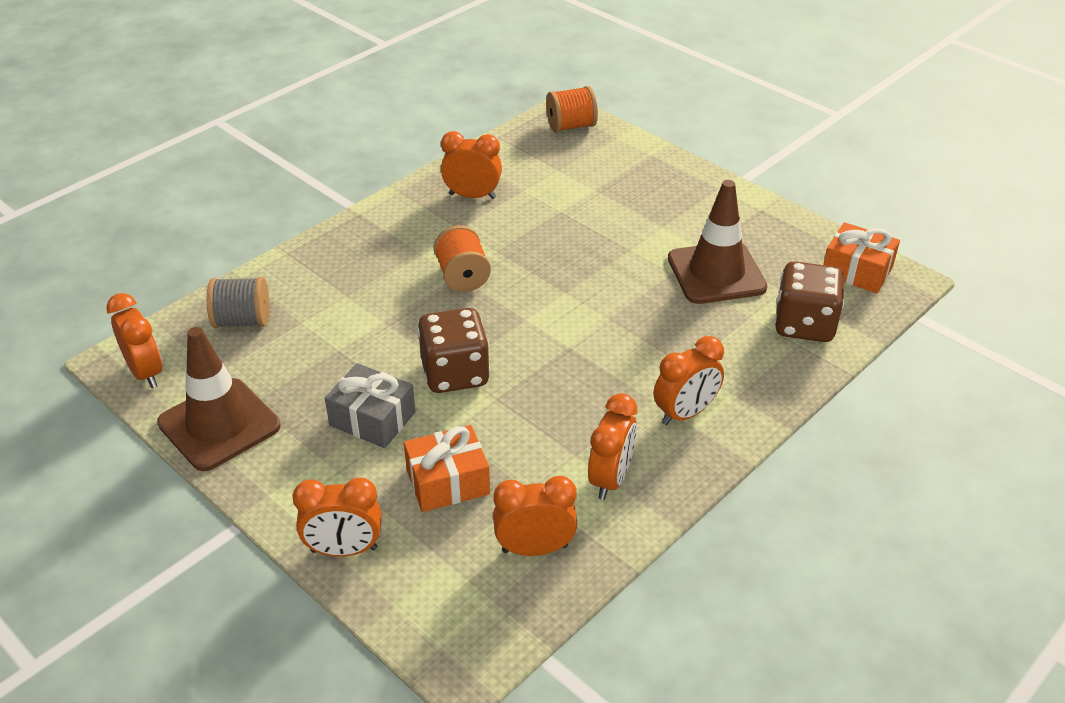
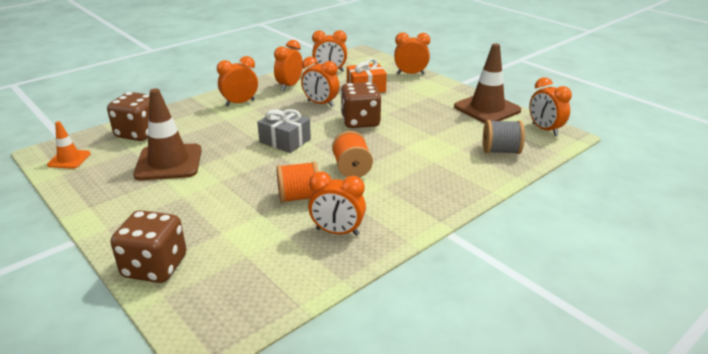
camera: 175 degrees left, 10 degrees down
grey gift [325,363,415,448] -> grey gift moved to [257,109,311,153]
orange spool [546,86,598,132] -> orange spool moved to [276,161,319,203]
orange gift [823,222,900,293] -> orange traffic cone [47,121,91,169]
none -> brown dice [111,210,187,283]
none -> orange clock [301,57,339,107]

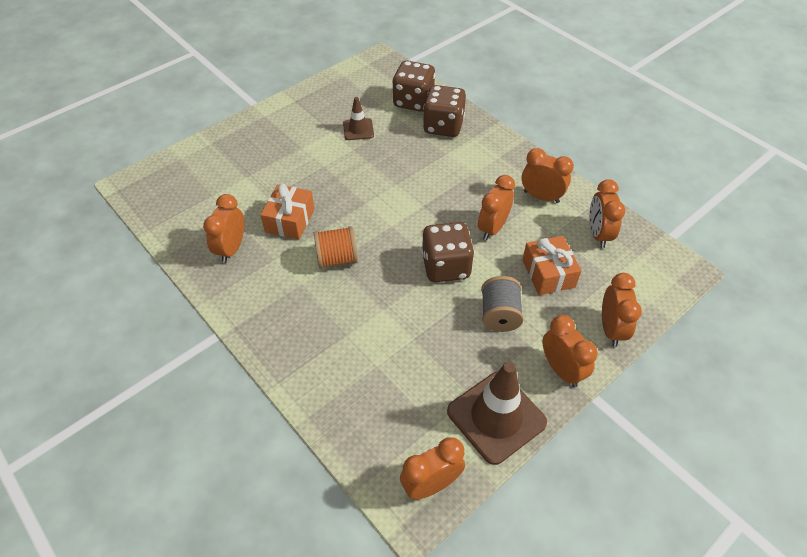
camera: 90 degrees right, 20 degrees up
orange traffic cone [47,121,91,169] -> none
brown dice [111,210,187,283] -> brown dice moved to [423,85,466,137]
brown traffic cone [133,89,202,180] -> brown traffic cone [343,97,374,140], size x0.54
orange clock [217,56,258,106] -> orange clock moved to [543,315,598,387]
grey gift [257,109,311,153] -> none
orange spool [276,161,319,203] -> orange gift [261,184,314,240]
grey spool [483,120,525,154] -> grey spool moved to [481,276,524,332]

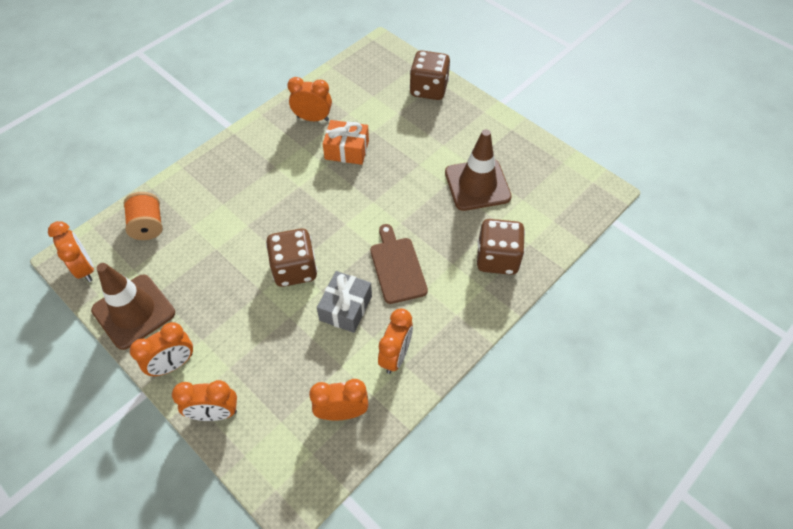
camera: 85 degrees right, 5 degrees up
orange spool [314,226,358,269] -> orange spool moved to [123,192,163,240]
brown traffic cone [343,97,374,140] -> brown traffic cone [445,129,512,211], size x1.86
brown dice [392,61,435,112] -> brown dice moved to [409,50,450,100]
orange clock [478,175,515,240] -> grey gift [317,271,372,333]
grey spool [481,276,524,332] -> none
orange gift [522,236,582,295] -> none
none -> brown cutting board [370,224,428,304]

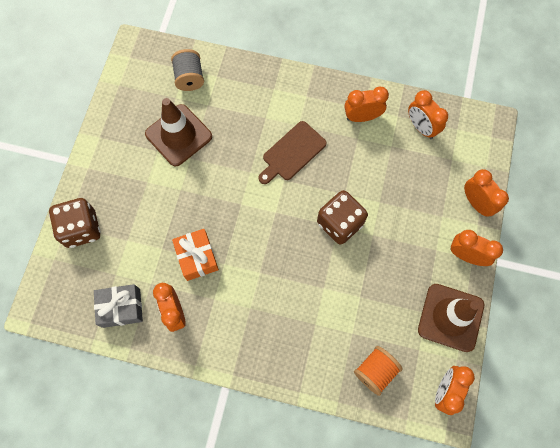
camera: 120 degrees left, 15 degrees up
grey gift [317,271,372,333] -> grey gift moved to [94,284,143,328]
brown dice [477,219,525,275] -> none
none -> grey spool [171,49,204,91]

